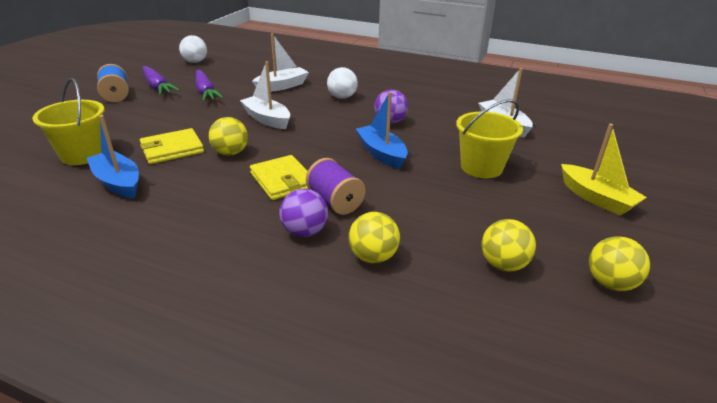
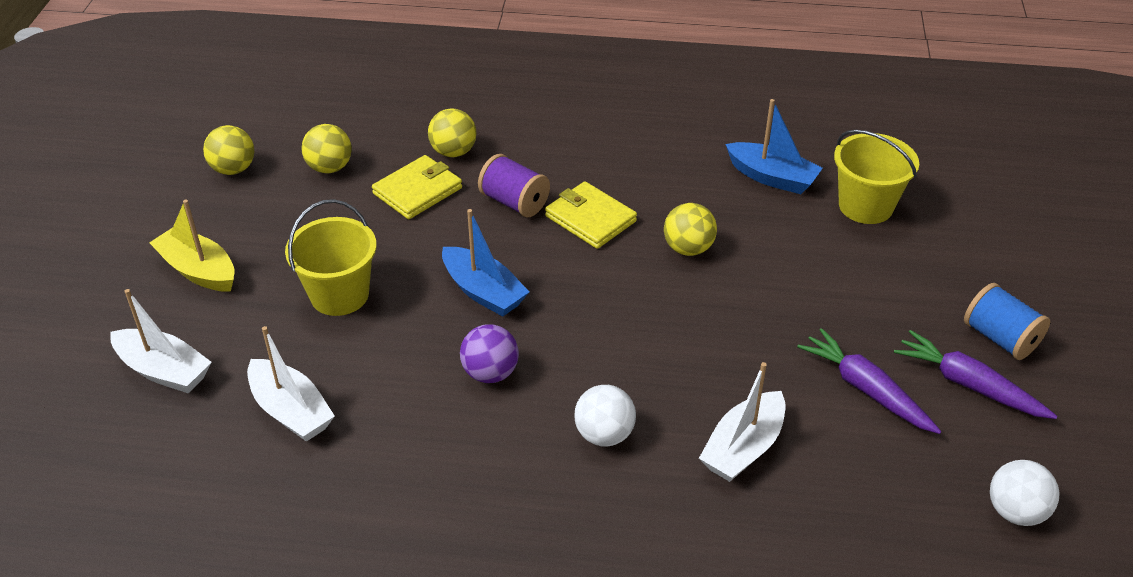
camera: 165 degrees right, 10 degrees up
yellow wallet [140,128,204,164] -> yellow wallet moved to [372,155,462,219]
white boat [240,61,290,129] -> white boat moved to [110,289,212,393]
purple ball [279,189,328,237] -> none

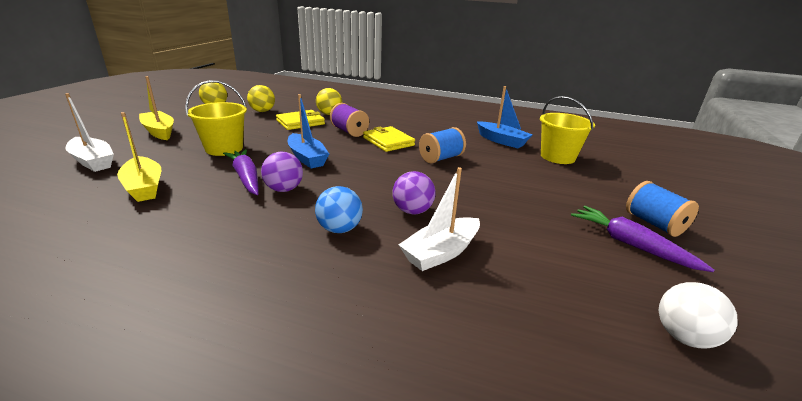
camera: 10 degrees right, 15 degrees down
white boat [247,326,335,442] -> yellow boat [117,112,161,202]
white ball [574,385,636,447] -> blue ball [315,186,363,233]
yellow ball [664,203,717,256] -> blue spool [419,127,466,164]
purple carrot [797,328,941,434] -> purple carrot moved to [223,149,259,195]
none -> purple ball [392,171,436,214]

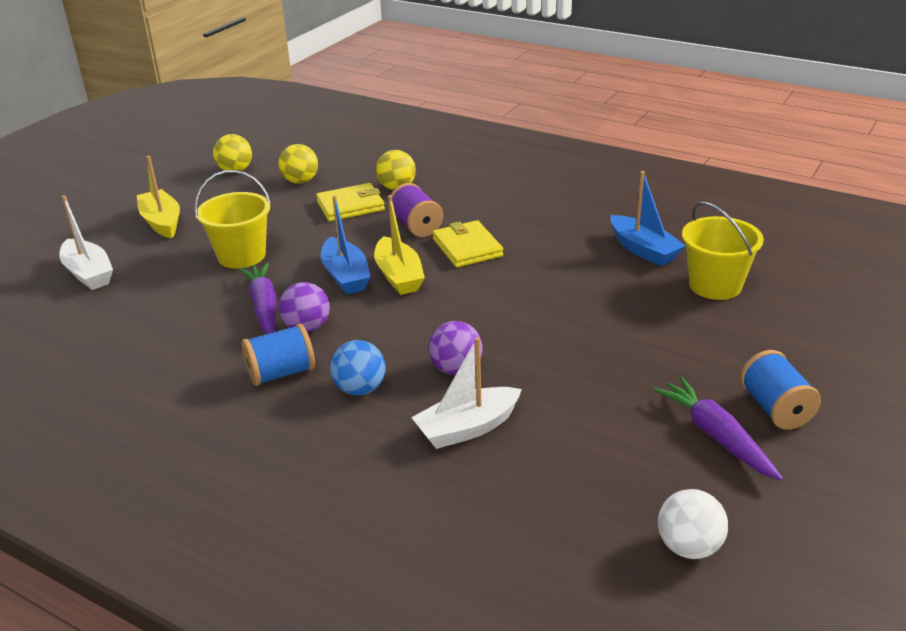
camera: 15 degrees right, 5 degrees up
yellow boat [117,112,161,202] -> yellow boat moved to [374,195,425,295]
blue spool [419,127,466,164] -> blue spool moved to [242,324,315,386]

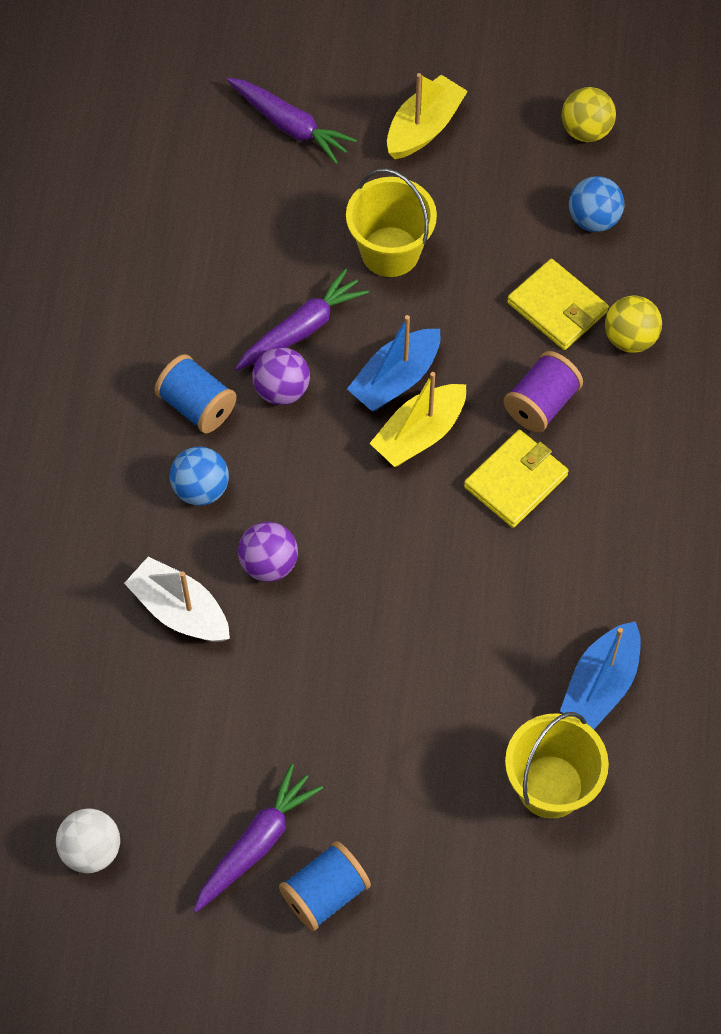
camera: 65 degrees right, 30 degrees up
white boat [59,195,113,290] -> purple carrot [226,78,357,164]
yellow ball [279,144,318,184] -> blue ball [569,176,624,232]

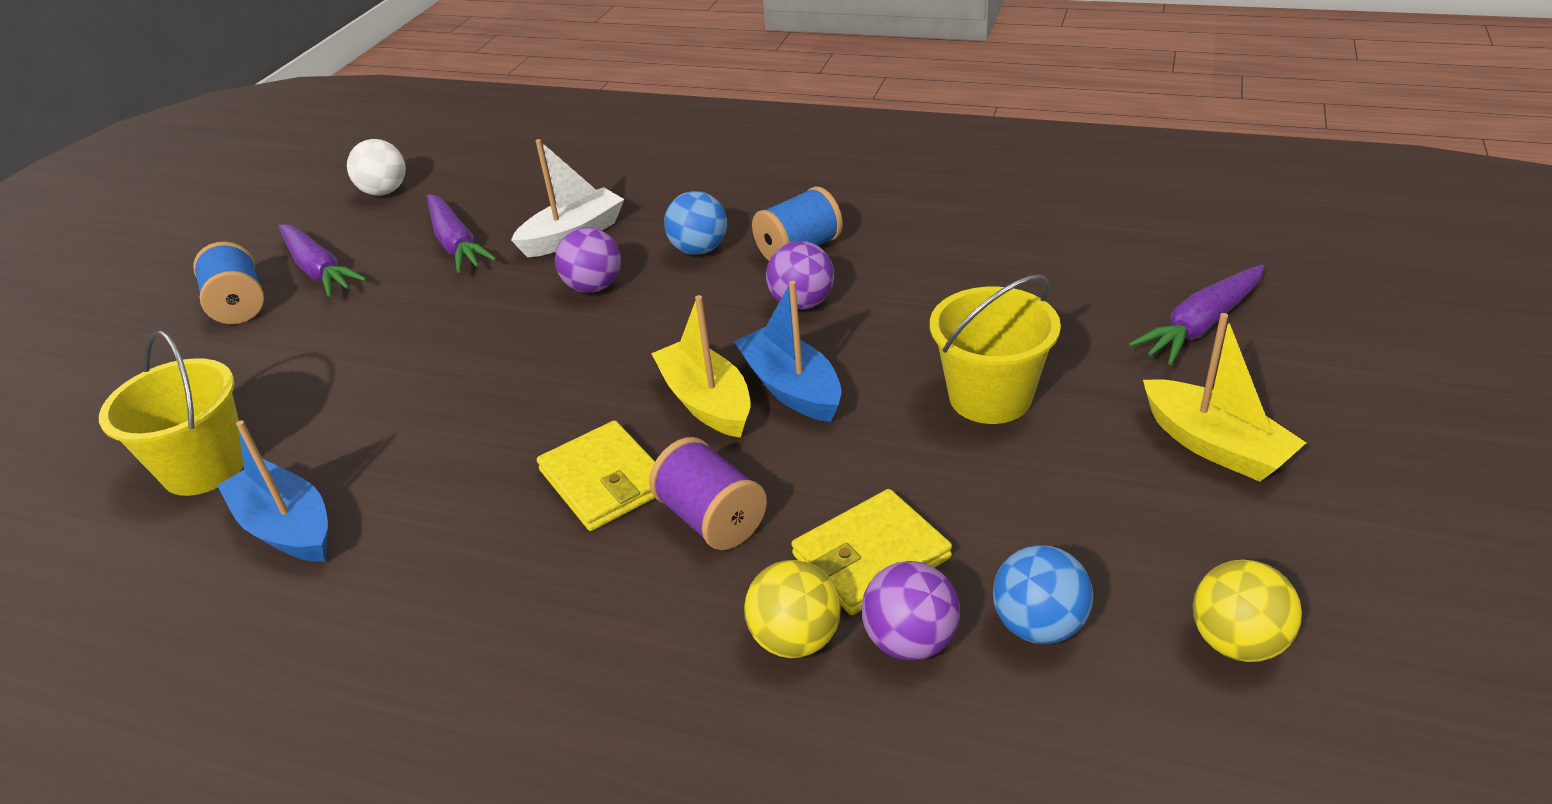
camera: 105 degrees right, 25 degrees down
purple carrot [235,268,369,371] -> purple carrot moved to [427,194,496,273]
none -> purple ball [862,561,960,661]

